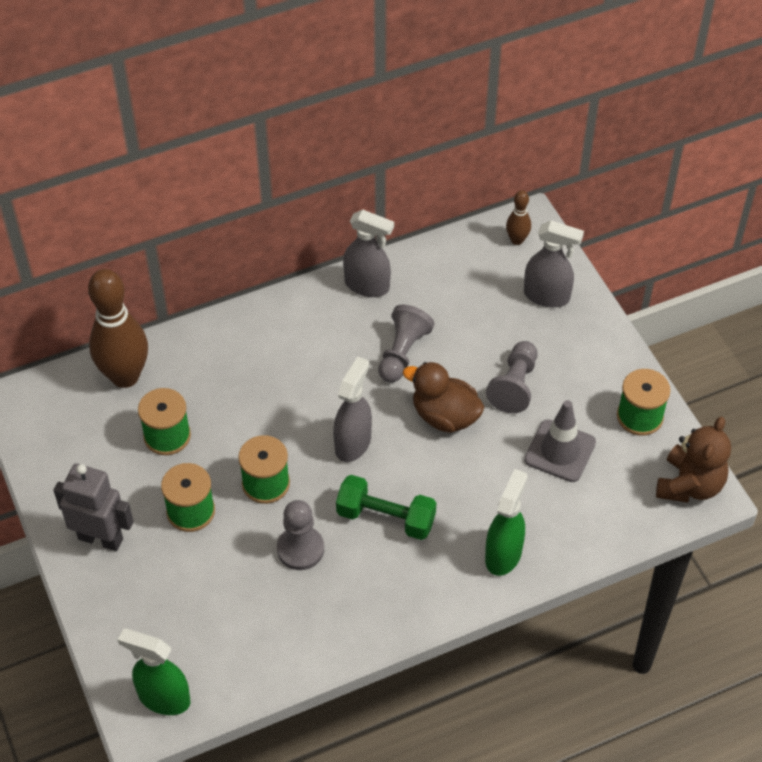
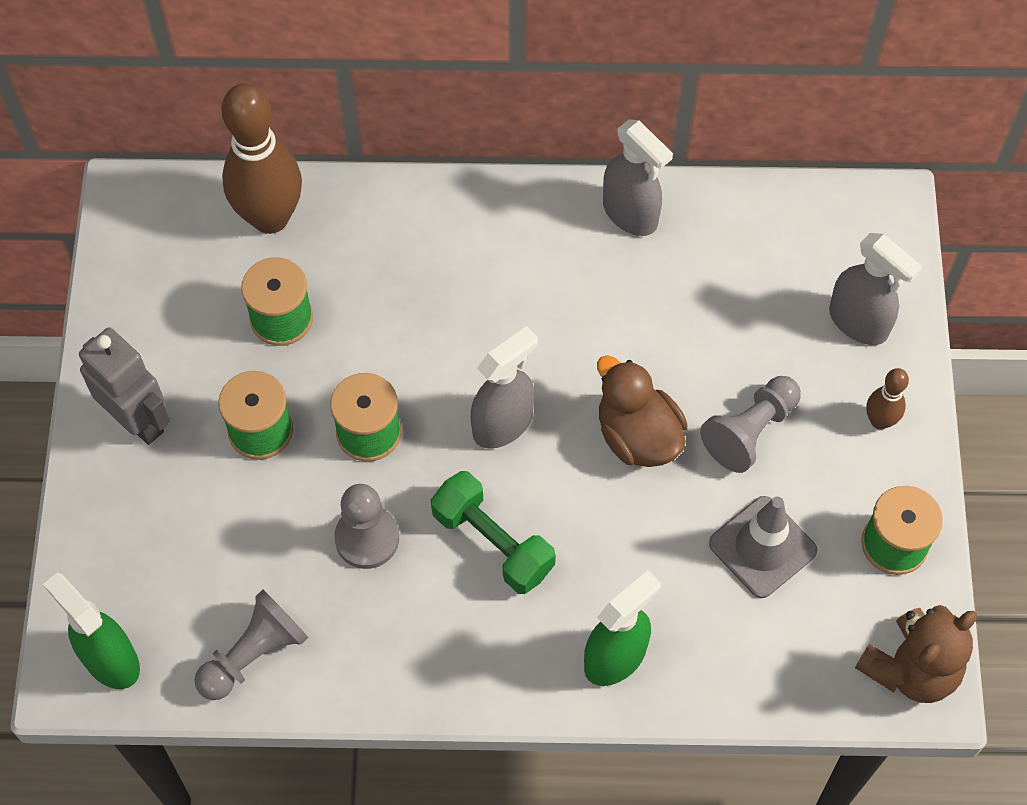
camera: 25 degrees right, 10 degrees up
grey pawn [378,305,434,382] -> grey pawn moved to [194,589,309,700]
brown bowling pin [506,190,531,245] -> brown bowling pin moved to [866,368,909,429]

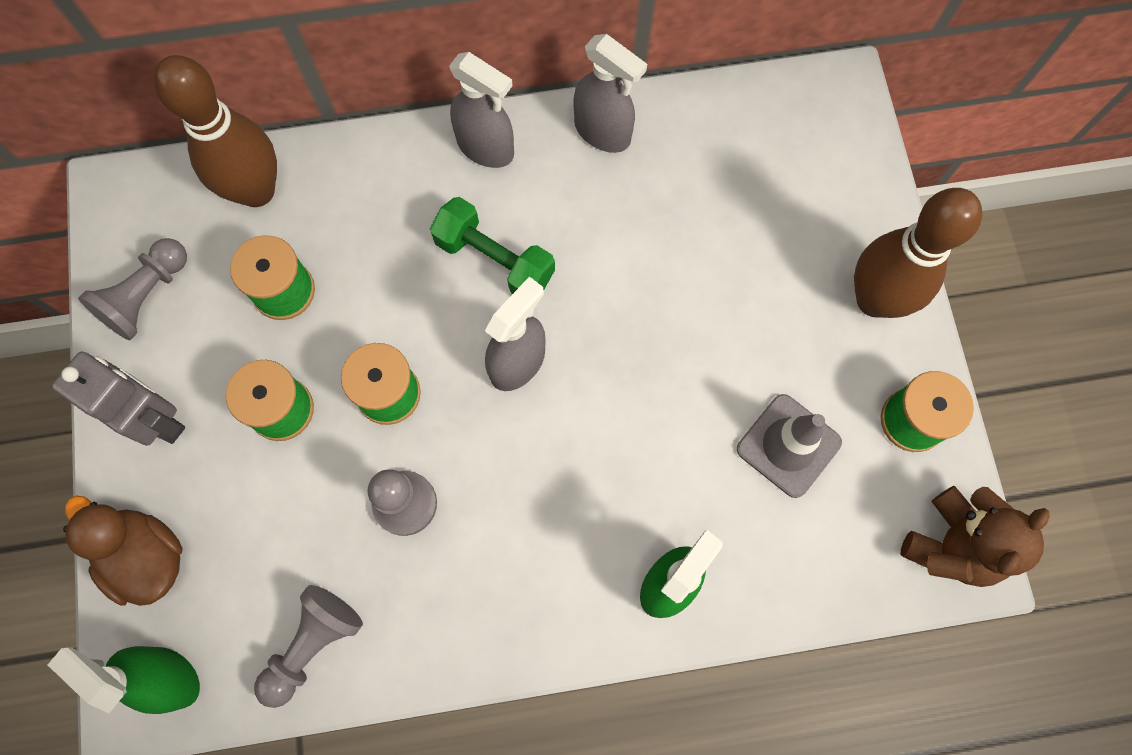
camera: 10 degrees left, 10 degrees up
green dumbbell [431,471,556,594] -> green dumbbell moved to [430,197,555,294]
brown duck [597,355,688,467] -> brown duck moved to [63,496,182,606]
grey pawn [700,376,801,473] -> grey pawn moved to [78,238,187,340]
grey spray bottle [829,233,922,345] -> grey spray bottle moved to [449,52,514,168]
brown bowling pin [866,368,909,429] -> brown bowling pin [854,188,982,318], size x2.14

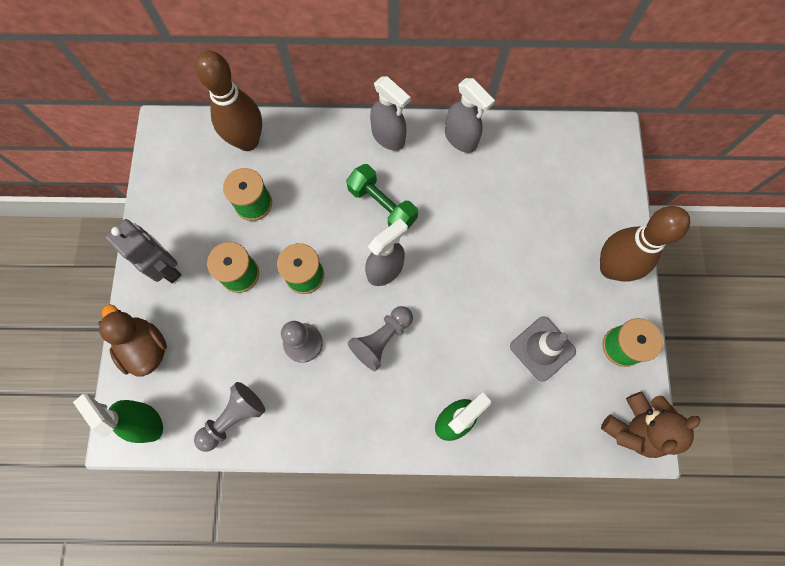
camera: 10 degrees right, 0 degrees up
grey pawn [78,238,187,340] -> grey pawn moved to [348,306,413,371]

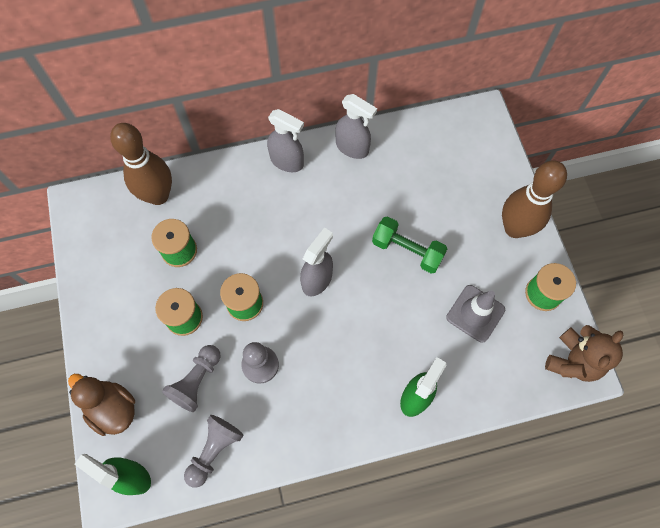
camera: 15 degrees left, 5 degrees down
grey robot [105,219,182,283] -> none
green dumbbell [346,164,418,230] -> green dumbbell moved to [372,216,448,274]
grey pawn [348,306,413,371] -> grey pawn moved to [162,345,221,412]

